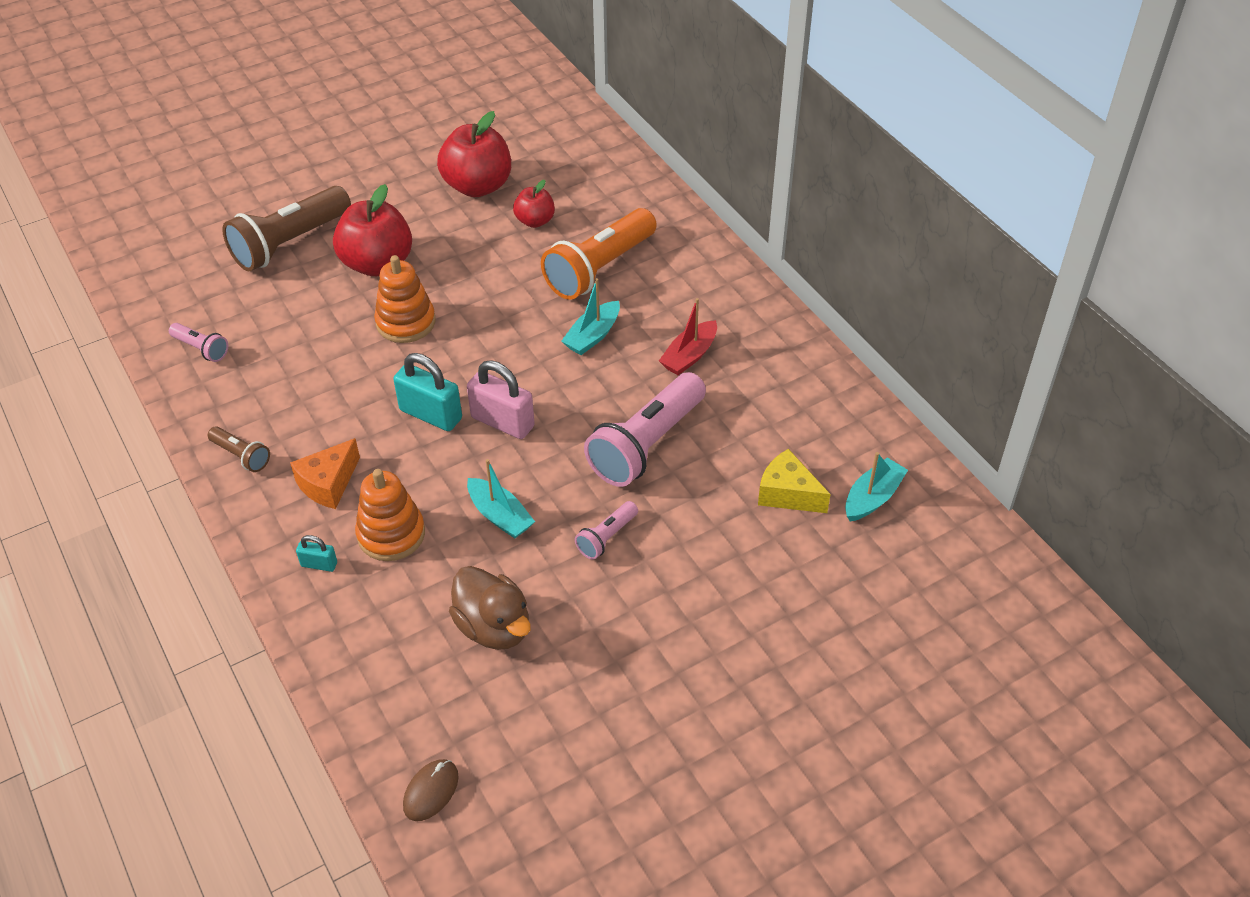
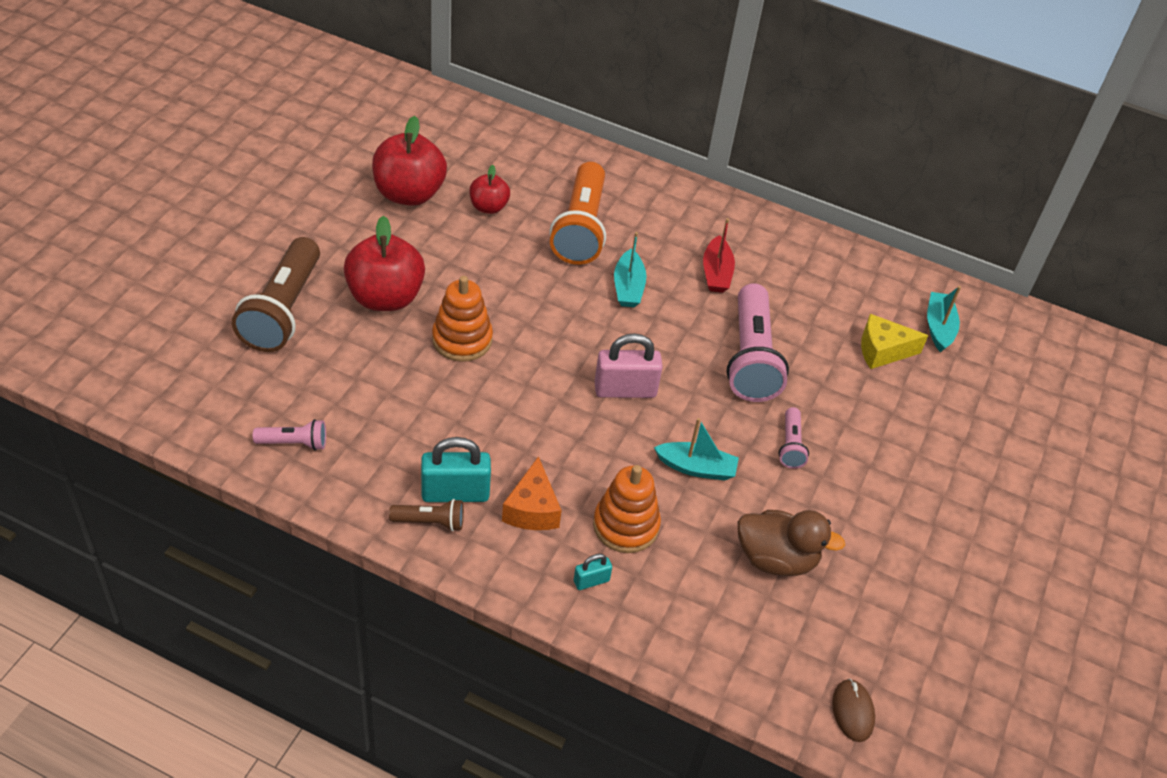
camera: 40 degrees left, 0 degrees up
turquoise padlock [393,353,462,431] -> turquoise padlock moved to [421,437,491,502]

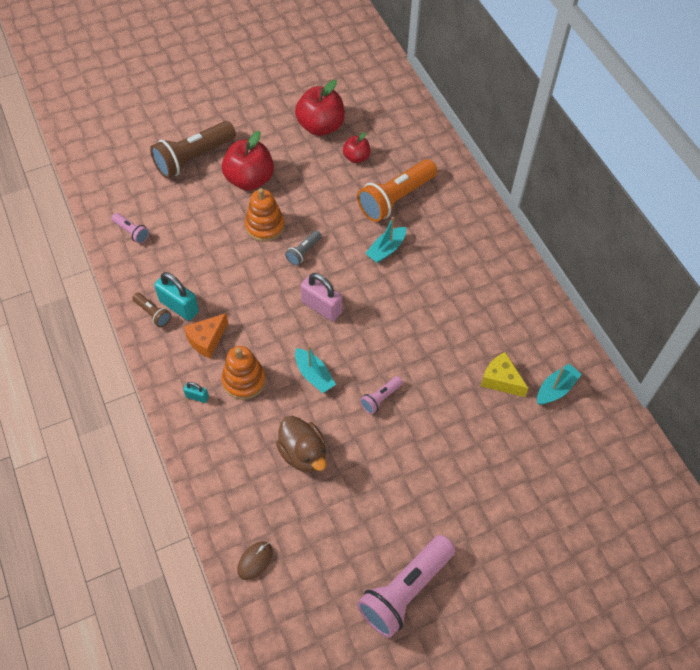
camera: 45 degrees right, 10 degrees up
red boat [703,218,735,293] -> none
pink flashlight [727,283,789,402] -> pink flashlight moved to [357,535,456,638]
none -> grey flashlight [285,230,321,266]

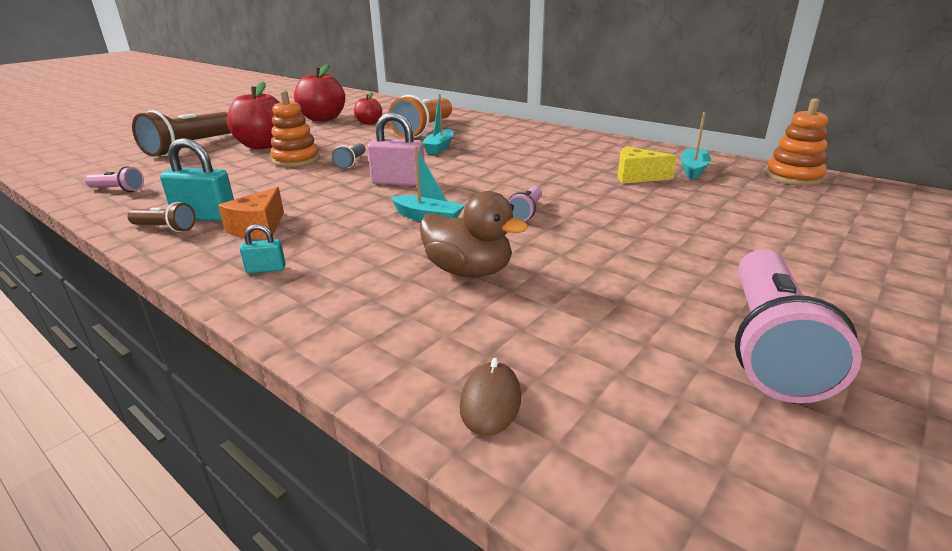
camera: 25 degrees left, 30 degrees down
orange stacking toy [222,346,266,400] -> orange stacking toy moved to [765,98,828,186]

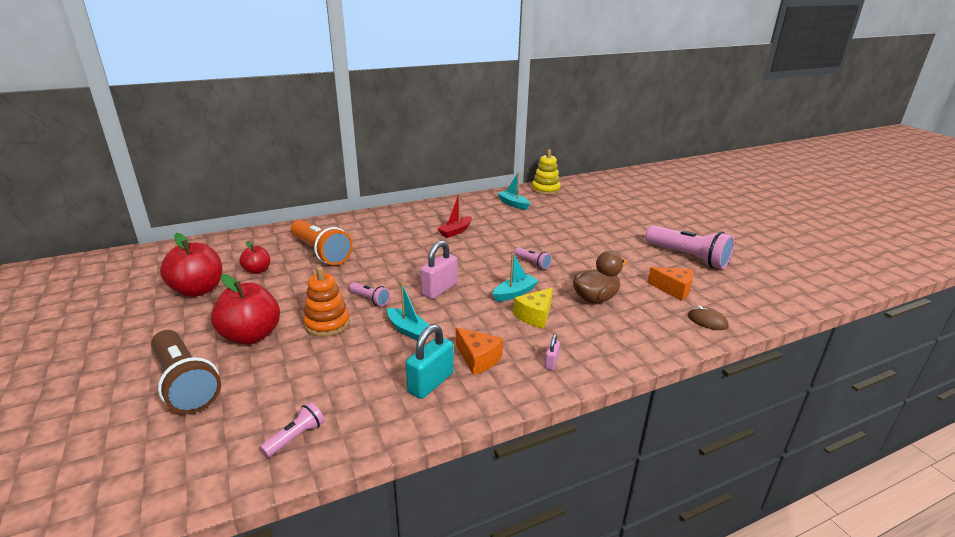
camera: 65 degrees left, 0 degrees up
brown flashlight [127,202,196,232] -> none
turquoise padlock [240,224,286,273] -> pink padlock [544,334,560,370]
grey flashlight [332,143,366,169] -> pink flashlight [349,282,390,306]
turquoise boat [423,94,453,154] -> turquoise boat moved to [387,282,430,340]
yellow cheese [618,146,677,184] -> yellow cheese moved to [513,288,553,328]
orange stacking toy [765,98,828,186] -> yellow stacking toy [532,149,561,195]
none -> red boat [437,194,472,238]
none -> orange cheese [647,267,693,301]

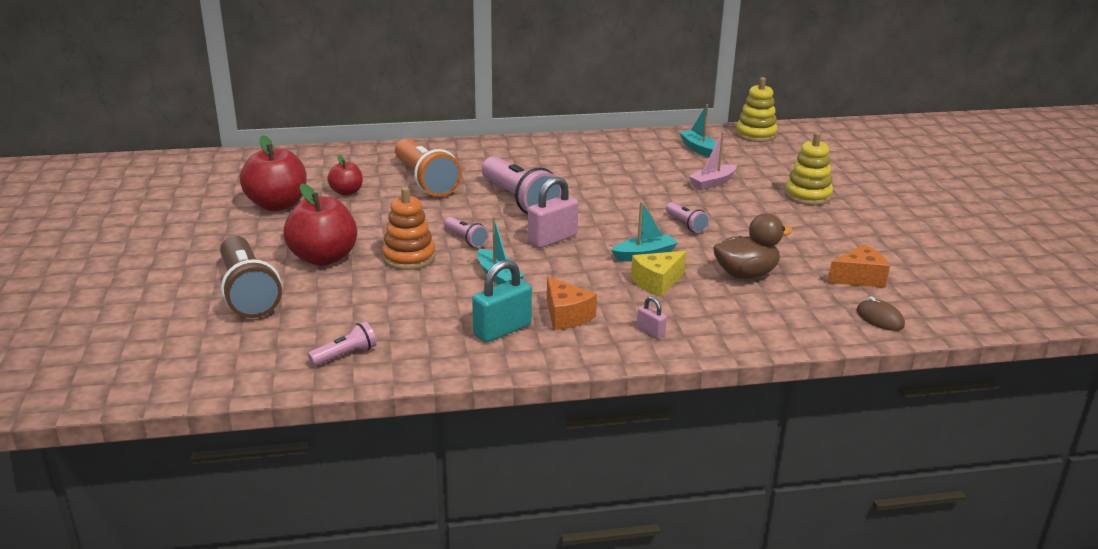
camera: 15 degrees right, 0 degrees up
red boat [437,194,472,238] -> none
pink padlock [544,334,560,370] -> pink padlock turned 75 degrees counterclockwise [637,296,667,339]
pink flashlight [646,226,734,269] -> pink flashlight moved to [482,156,561,214]
orange cheese [647,267,693,301] -> orange cheese turned 60 degrees counterclockwise [828,244,890,288]
none -> pink boat [688,132,737,190]
none -> yellow stacking toy [785,132,833,205]

